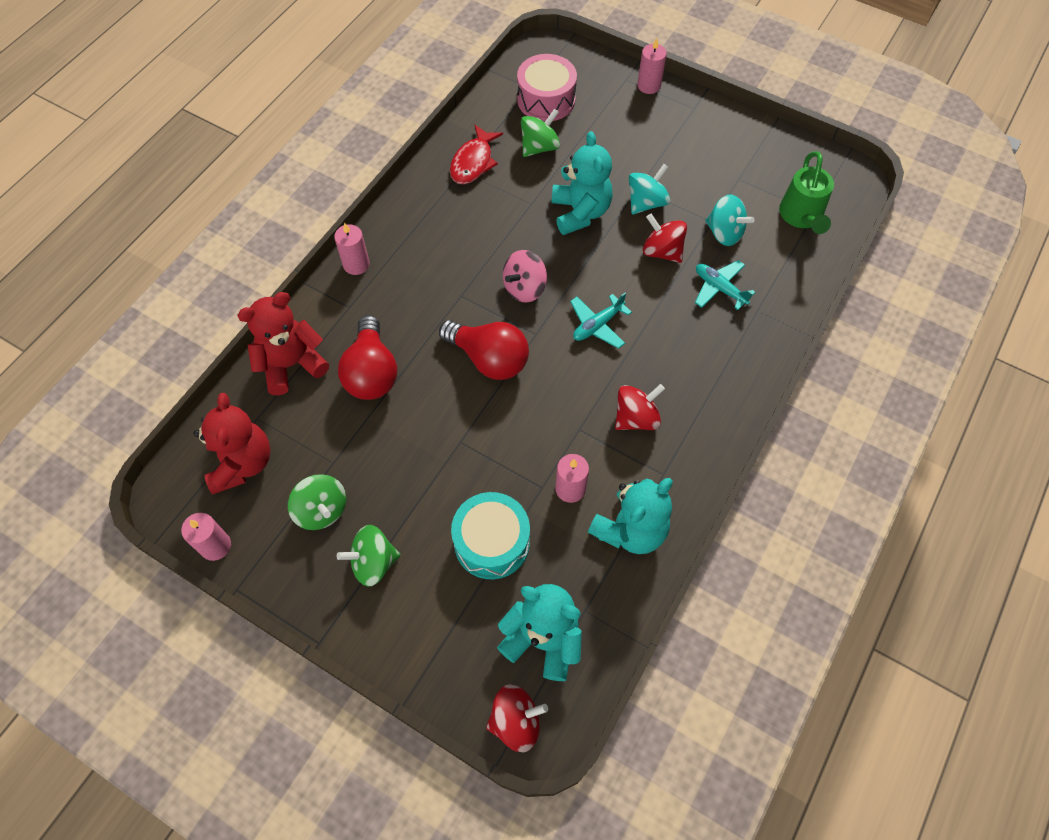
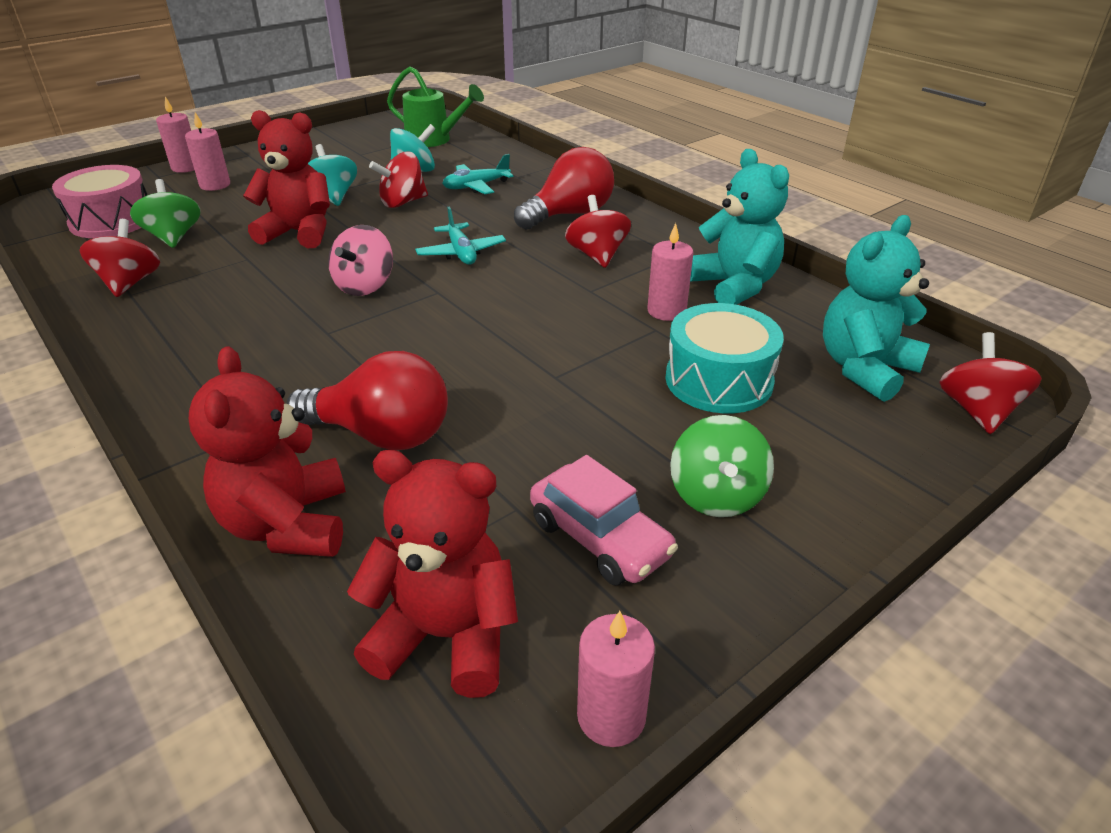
camera: 70 degrees left, 25 degrees down
green spinning top [288,474,346,530] -> pink car [530,455,678,586]
pink candle [334,223,370,275] -> pink candle moved to [185,112,230,191]
red light bulb [439,320,529,380] -> red light bulb moved to [514,147,614,230]
red fish [450,124,503,184] -> red spinning top [79,219,160,297]
pink spinning top [503,250,547,303] -> pink spinning top turned 45 degrees clockwise [328,225,393,296]
turquoise teddy bear [552,131,613,235] -> red teddy bear [243,110,330,248]

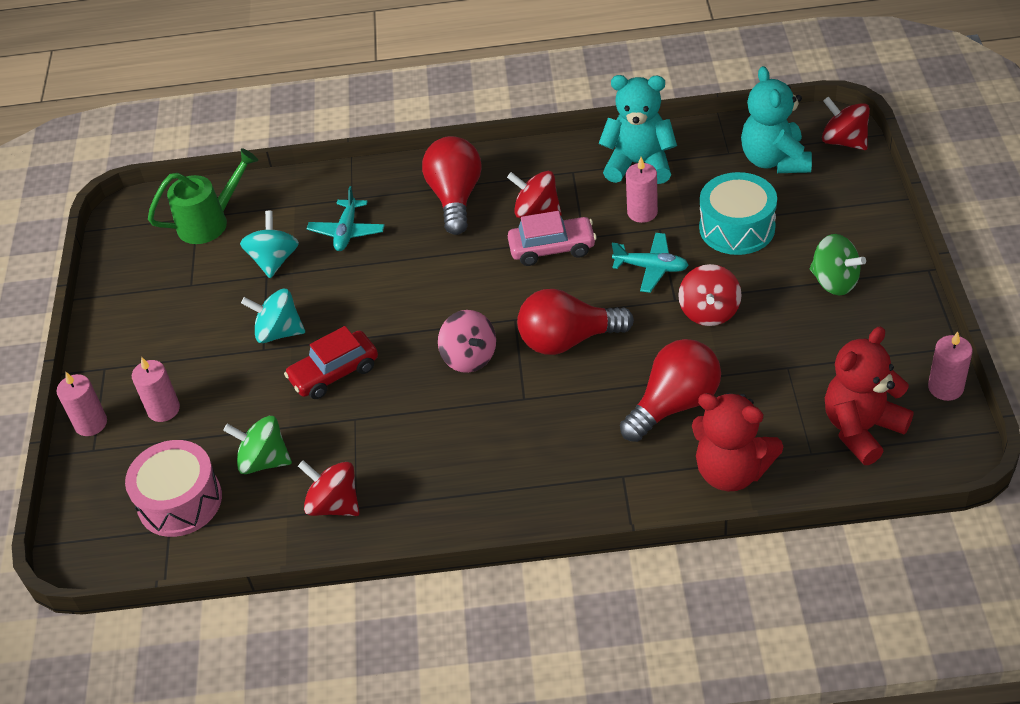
camera: 50 degrees left, 10 degrees up
red teddy bear [243,110,330,248] -> red car [284,326,378,399]
red spinning top [369,152,428,208] -> red spinning top moved to [678,264,742,326]
turquoise plane [415,206,506,265] -> turquoise plane moved to [612,233,689,293]
pink car [530,455,678,586] -> pink car moved to [508,211,597,266]
none -> red light bulb [517,289,634,355]

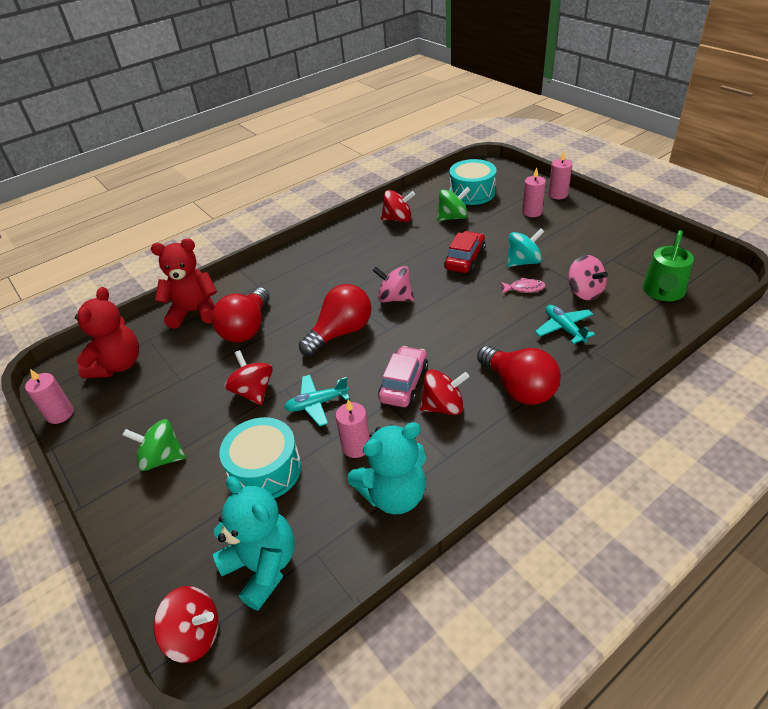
camera: 145 degrees right, 5 degrees down
pink drum [125,440,222,537] -> turquoise drum [449,159,497,205]
turquoise spinning top [240,211,299,278] -> pink spinning top [568,255,608,300]
pink car [508,211,597,266] -> pink car turned 150 degrees clockwise [378,346,428,407]
none -> pink fish [500,277,546,294]

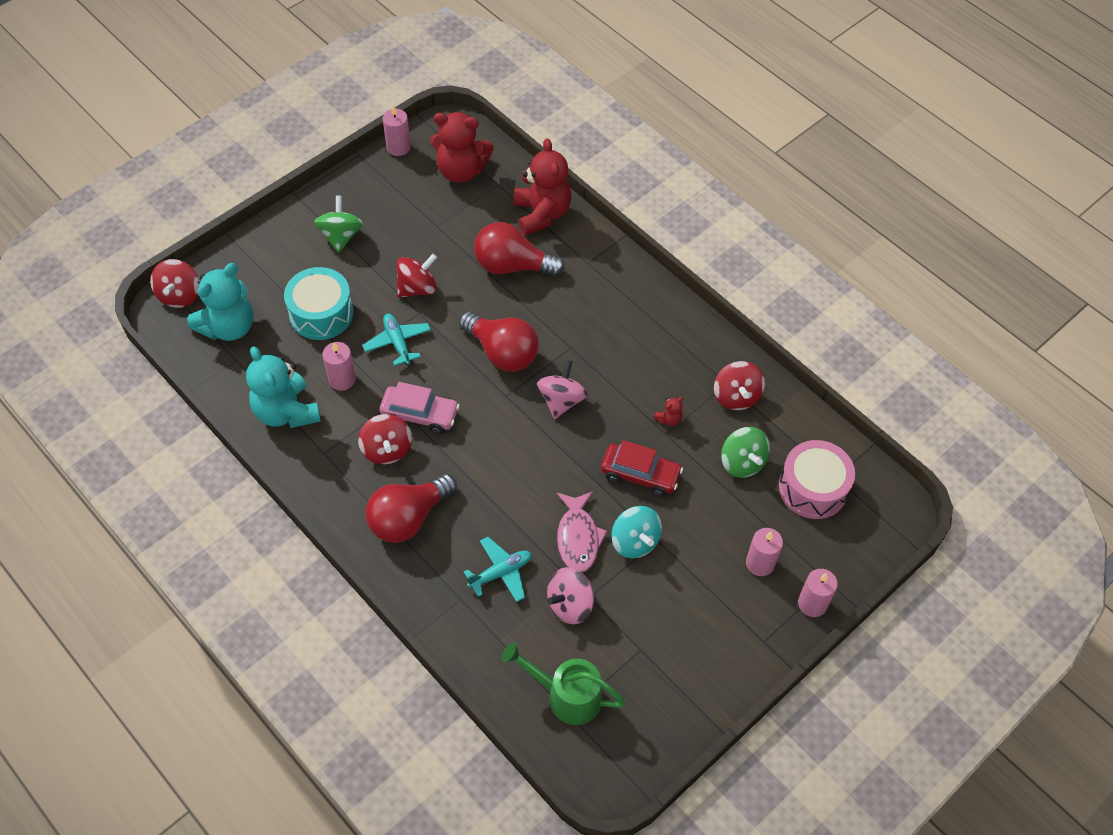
camera: 80 degrees right, 15 degrees up
turquoise drum [449,159,497,205] -> pink drum [779,440,855,519]
pink fish [500,277,546,294] -> pink fish [557,491,608,573], size x1.64
none -> red teddy bear [654,397,683,426]

